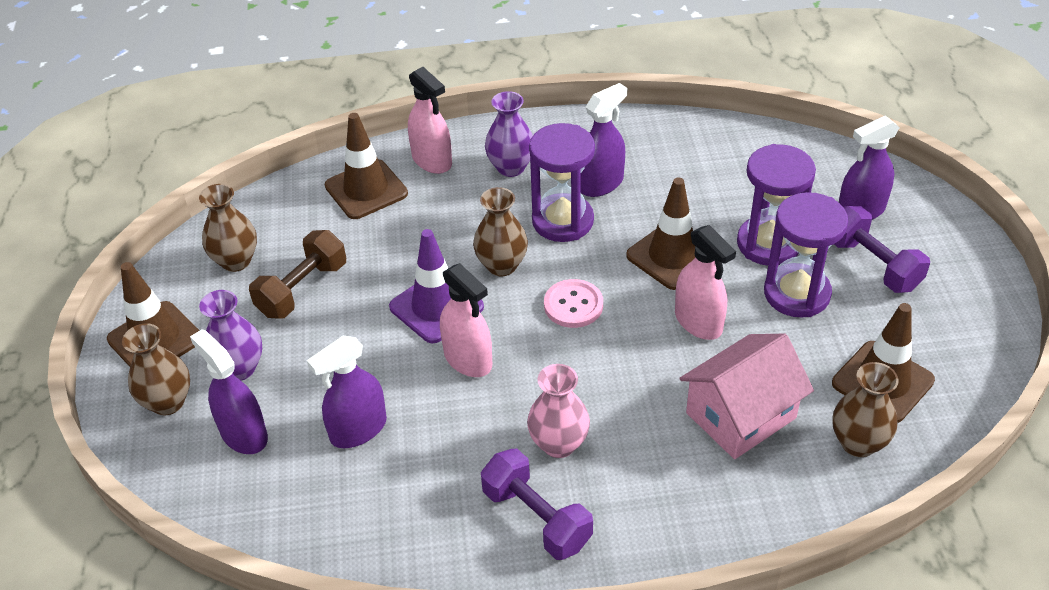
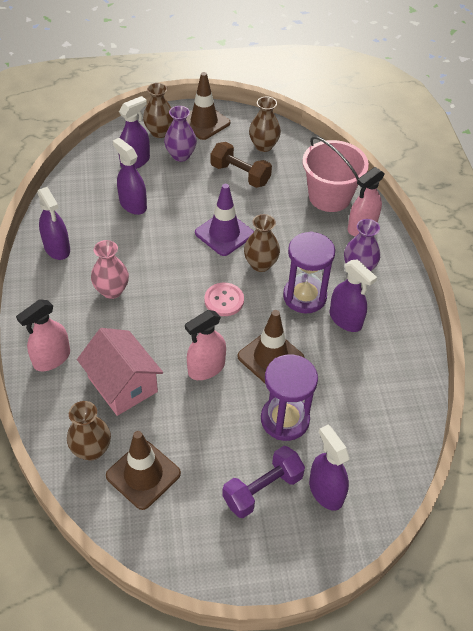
camera: 85 degrees right, 5 degrees up
brown traffic cone [325,113,408,219] -> pink bucket [302,136,369,212]
pink spray bottle [440,263,492,377] -> pink spray bottle moved to [16,299,70,371]
purple dumbbell [481,449,593,560] -> none
purple hourglass [764,192,848,318] -> none
none -> purple spray bottle [37,187,70,260]

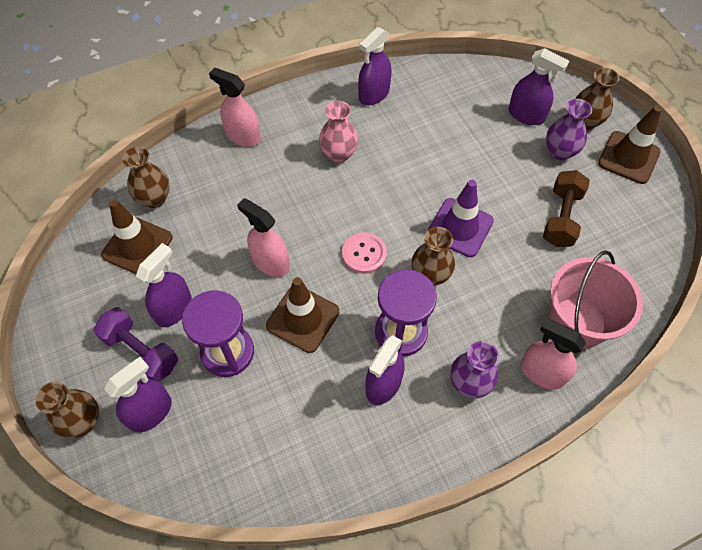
camera: 75 degrees right, 10 degrees up
pink house [77,328,163,416] -> none
purple spray bottle [113,138,147,215] -> purple spray bottle moved to [136,243,192,327]
brown vase [249,97,281,152] -> brown vase moved to [36,382,99,439]

